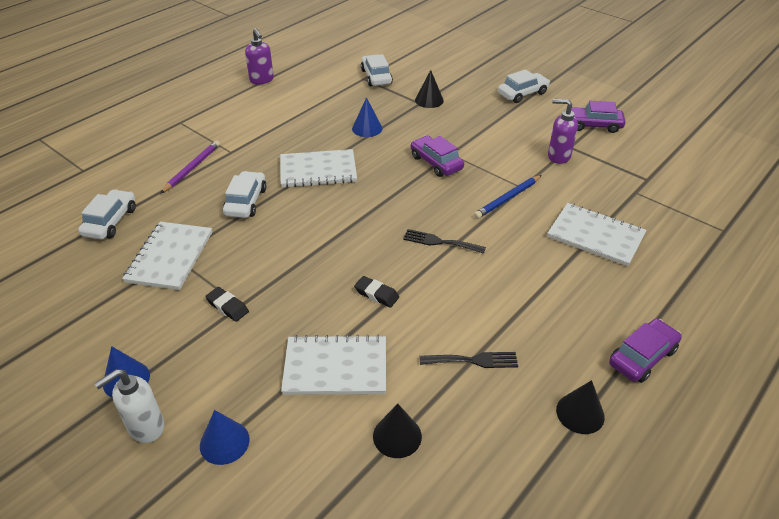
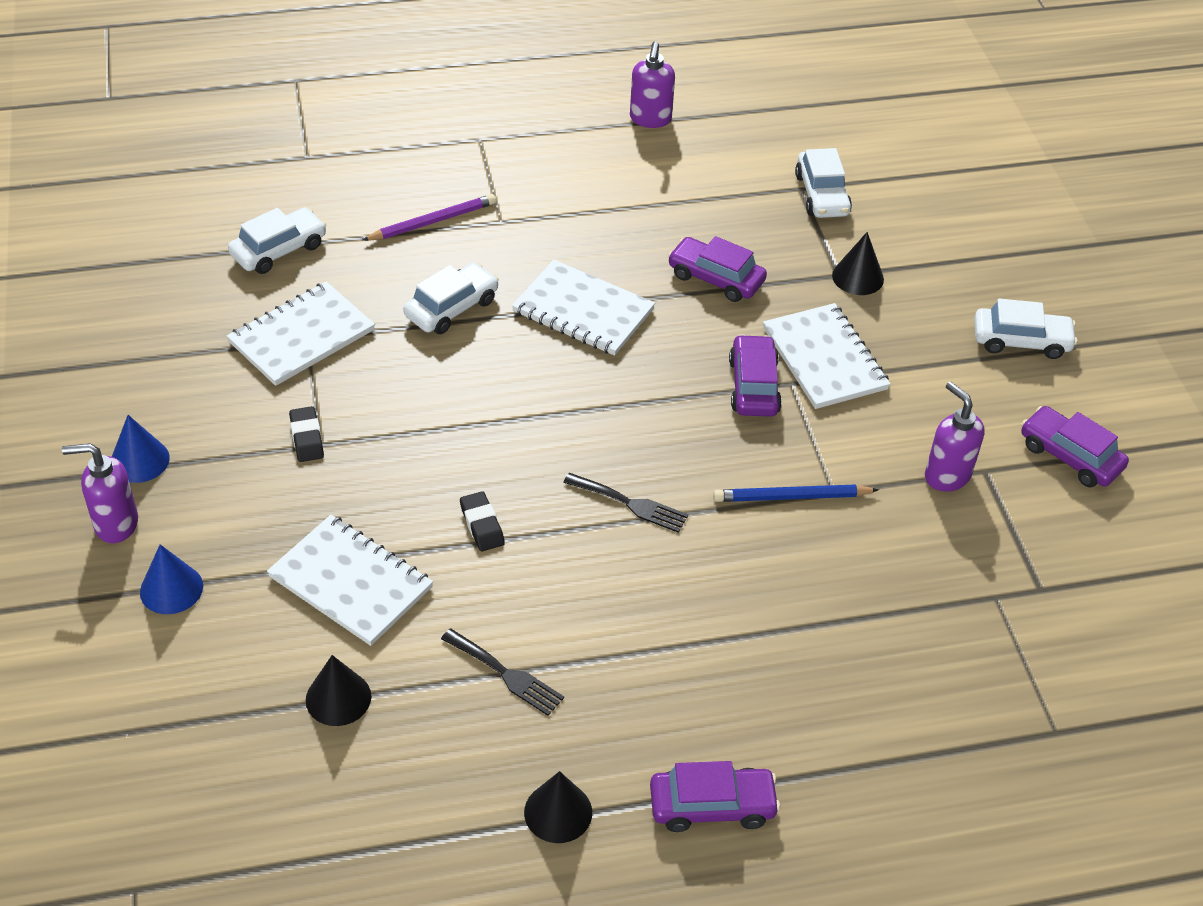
camera: 35 degrees right, 5 degrees up
white soap dispenser [94,369,164,443] -> purple soap dispenser [62,443,138,543]
blue cone [352,97,383,137] -> purple car [668,236,767,302]
white car [361,54,393,86] -> white car turned 150 degrees clockwise [795,148,852,218]
black fork [403,229,486,254] -> black fork turned 150 degrees clockwise [563,473,688,533]
white notebook [547,203,646,266] -> white notebook moved to [763,303,890,409]

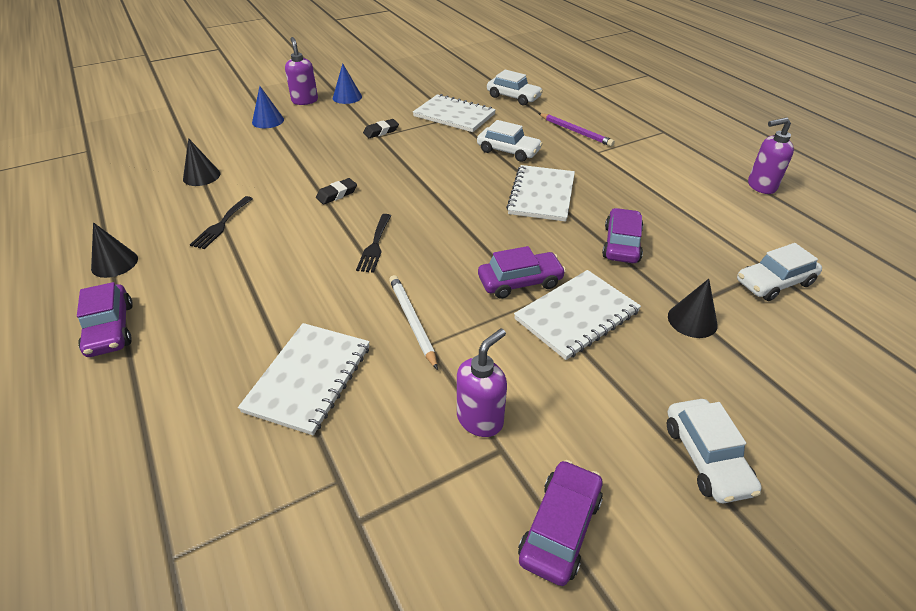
camera: 75 degrees right, 5 degrees down
white notebook [267,515,433,646] -> white notebook moved to [238,323,370,435]
blue pencil [713,485,879,502] -> white pencil [389,275,438,370]

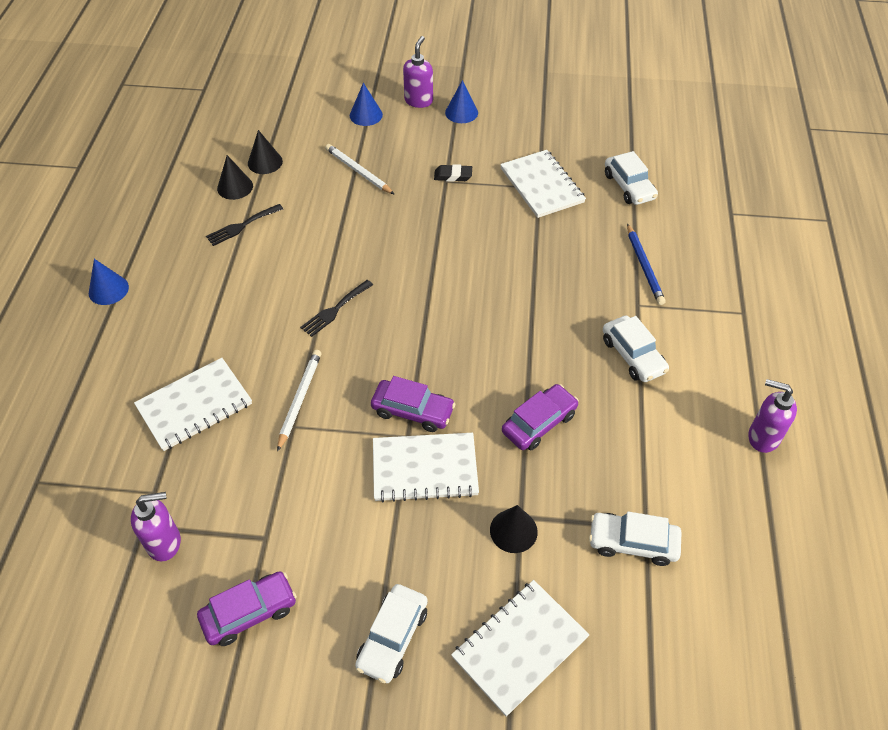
camera: 35 degrees right, 10 degrees up
purple car [77,282,133,357] -> blue cone [89,259,129,305]
black cone [91,222,138,278] -> black cone moved to [217,155,253,200]
black eraser [316,178,357,204] -> none
purple soap dispenser [457,329,507,437] -> purple soap dispenser moved to [131,492,181,561]
white car [477,120,543,162] -> white car moved to [603,315,669,382]
white notebook [506,165,575,222] -> white notebook moved to [451,580,589,717]
purple pencil [538,113,615,147] -> blue pencil [627,223,666,305]
none -> white pencil [325,144,395,195]

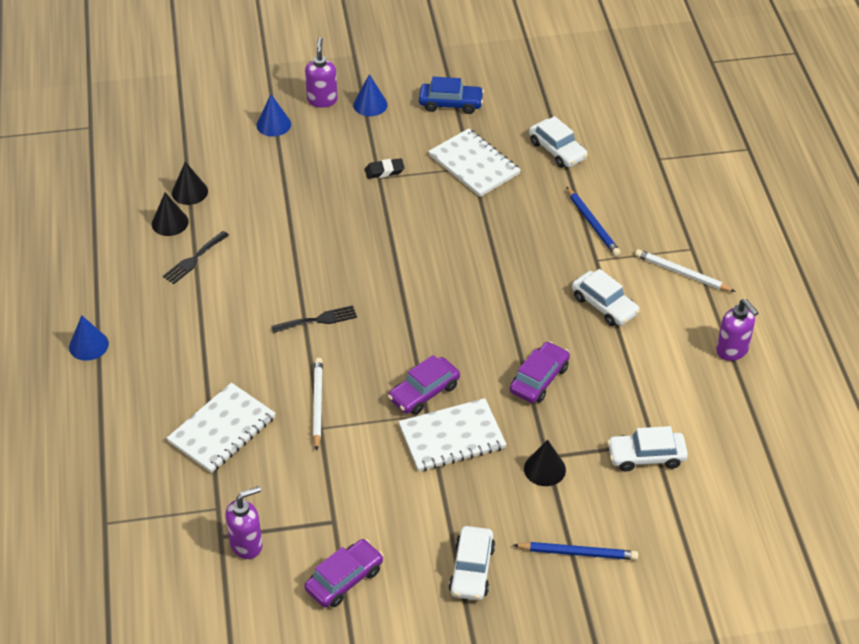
camera: 15 degrees left, 5 degrees down
black fork [300,280,373,337] -> black fork turned 135 degrees counterclockwise [271,305,357,333]
white pencil [325,144,395,195] -> white pencil moved to [635,249,736,292]
purple car [371,376,455,432] -> purple car turned 135 degrees clockwise [388,355,460,415]
white notebook [451,580,589,717] -> blue pencil [513,542,638,560]
purple soap dispenser [748,379,797,453] -> purple soap dispenser turned 135 degrees counterclockwise [716,299,759,361]
none -> blue car [419,77,484,114]

